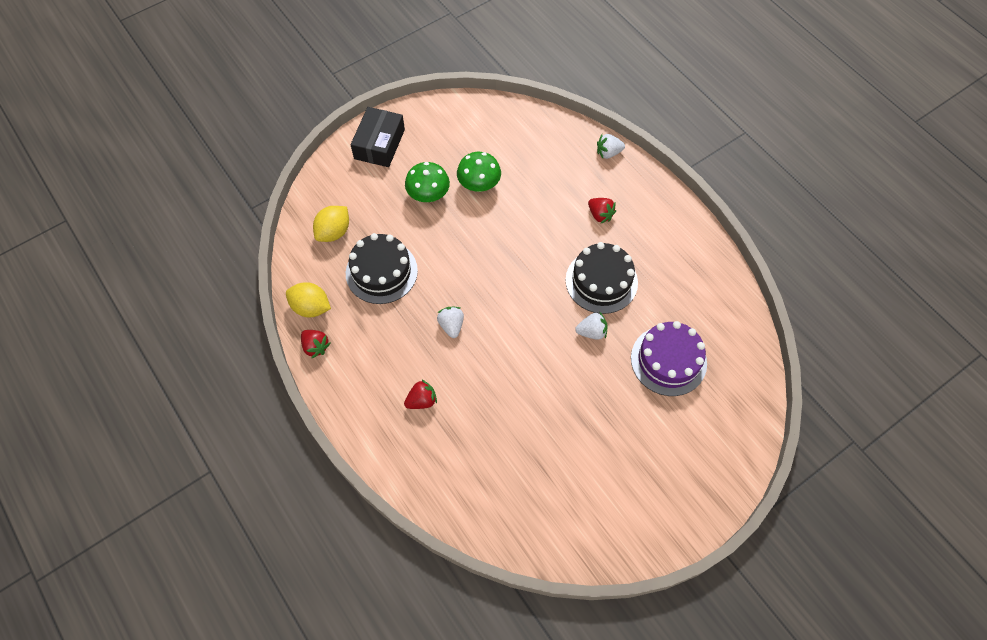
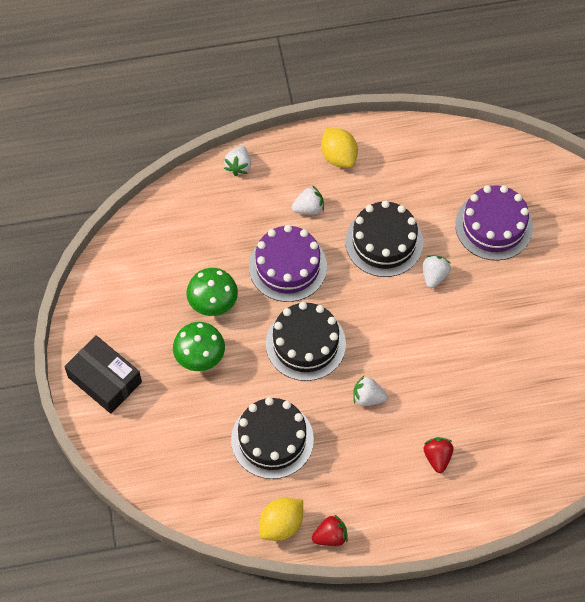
camera: 65 degrees left, 0 degrees up
yellow lemon [313,206,349,242] -> yellow lemon moved to [321,128,358,168]
red strawberry [588,198,616,223] -> white strawberry [292,185,324,214]
none -> purple cake [249,225,327,302]
none -> black cake [266,302,346,381]

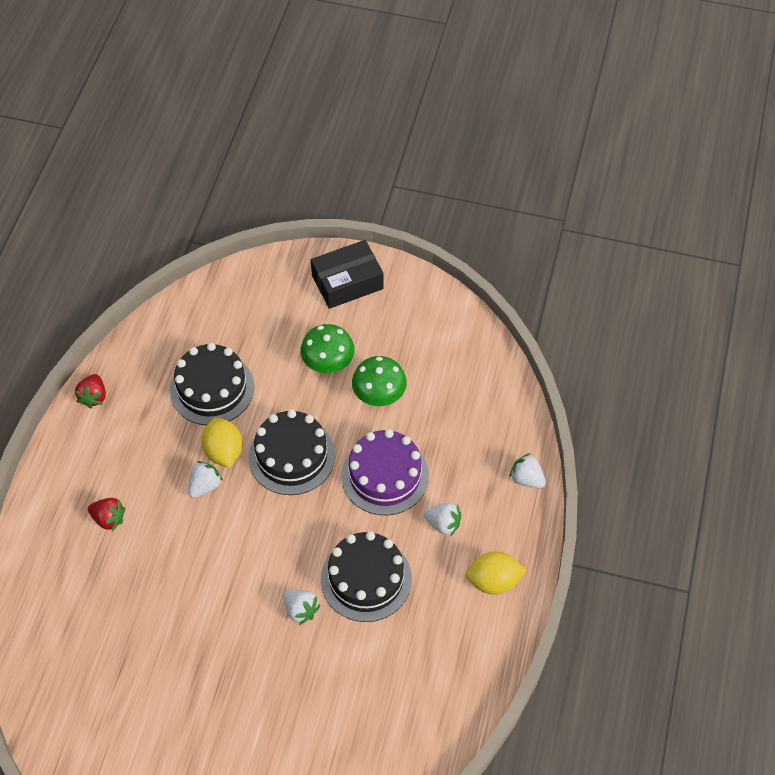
camera: 115 degrees right, 5 degrees down
yellow lemon [259,498,303,541] -> yellow lemon moved to [201,418,243,468]
white strawberry [292,185,324,214] -> white strawberry turned 75 degrees counterclockwise [424,503,461,537]
purple cake [455,185,533,261] -> none

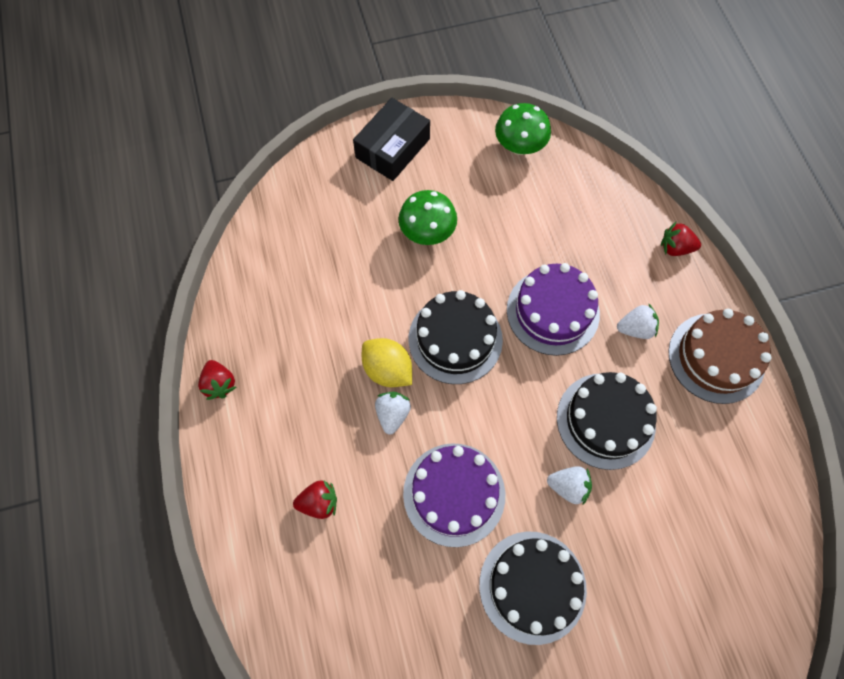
camera: 30 degrees left, 10 degrees up
black cake [170,343,254,425] -> black cake moved to [479,531,587,645]
green mushroom [352,356,407,406] -> green mushroom moved to [495,103,551,155]
yellow lemon [465,552,527,595] -> brown cake [669,309,772,404]
white strawberry [509,453,546,488] -> red strawberry [661,222,701,256]
none -> purple cake [403,443,505,547]

